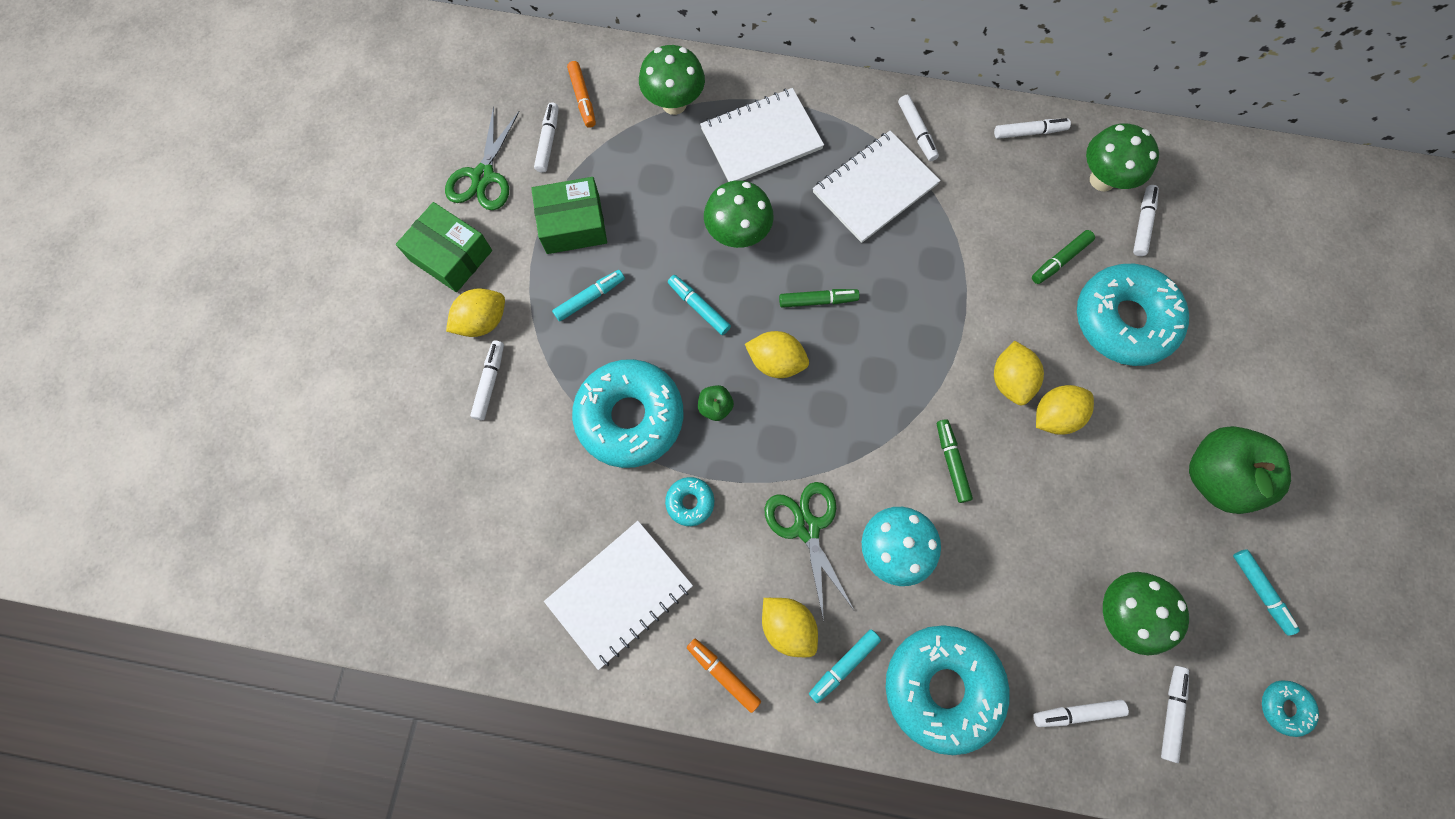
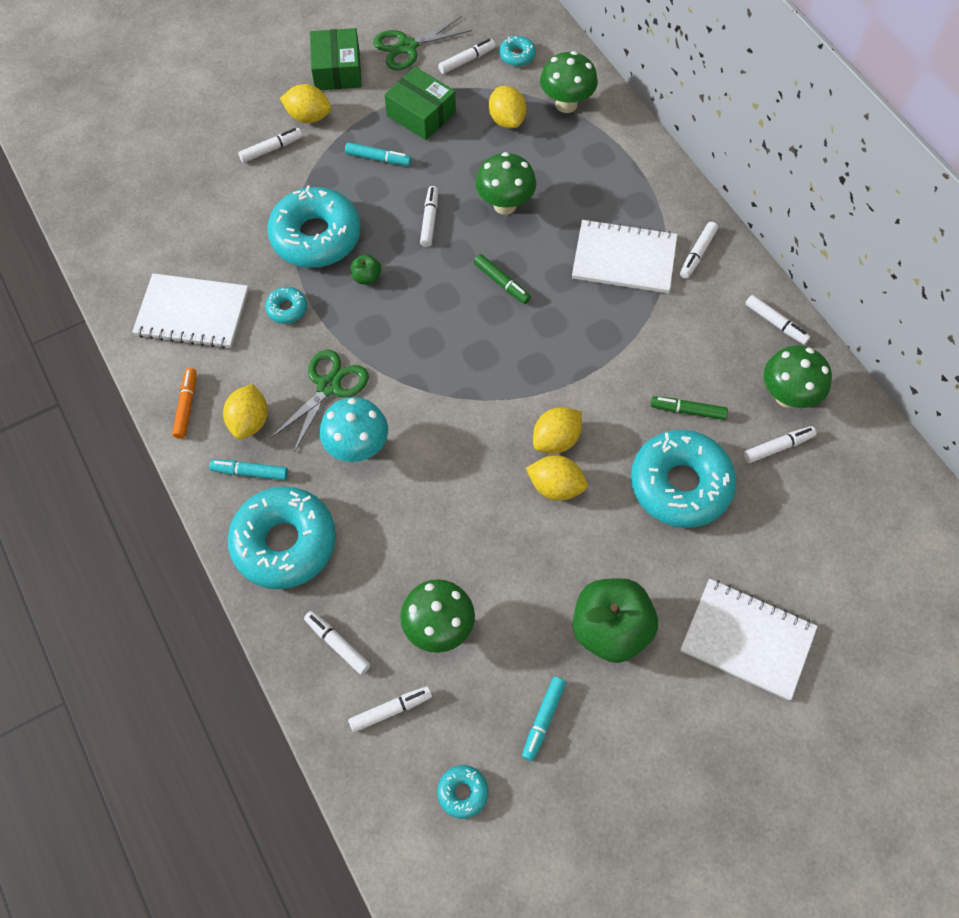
camera: 50 degrees right, 10 degrees down
orange marker [567,61,596,128] -> turquoise donut [499,36,536,66]
turquoise marker [668,275,731,335] -> white marker [420,186,438,247]
white notebook [700,88,824,182] -> white notebook moved to [680,579,818,700]
yellow lemon [745,331,809,378] -> yellow lemon moved to [489,86,526,128]
green marker [937,419,973,503] -> none

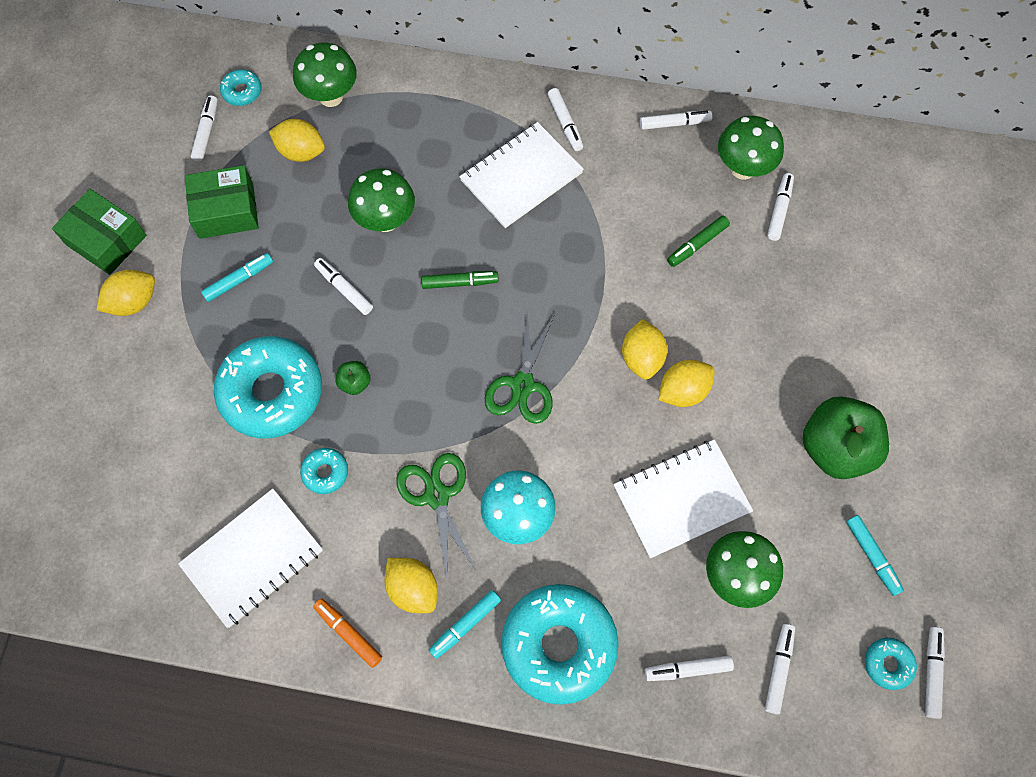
camera: 50 degrees left, 5 degrees up
white marker [238,128,303,163] -> white marker moved to [925,627,945,719]
green scissors [373,16,472,70] -> green scissors moved to [485,312,555,424]
turquoise donut [631,430,736,528] -> none
white notebook [680,579,818,700] -> white notebook moved to [613,439,753,558]

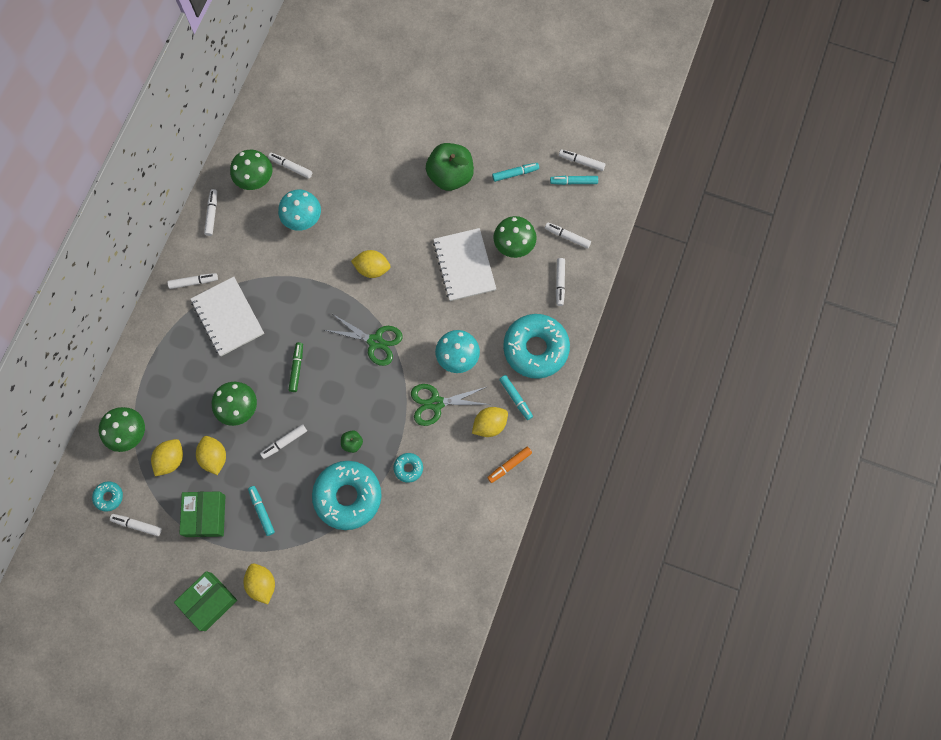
camera: 80 degrees left, 5 degrees up
white notebook [178,489,323,628] -> none
yellow lemon [658,360,715,407] -> yellow lemon moved to [196,436,226,475]
green marker [667,216,730,267] -> turquoise mushroom [278,190,321,231]
turquoise donut [865,638,917,690] -> turquoise marker [550,176,598,185]

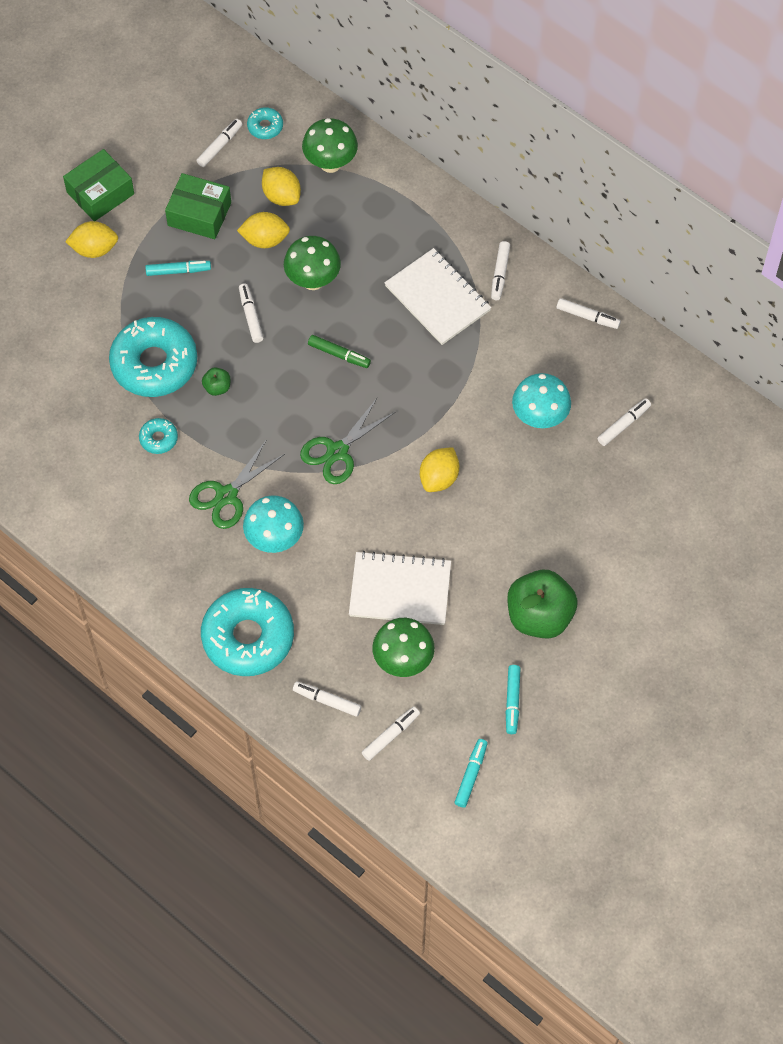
camera: 110 degrees right, 10 degrees down
green box [174,571,237,631] -> green box turned 75 degrees clockwise [63,149,134,221]
white notebook [190,277,264,356] -> white notebook turned 60 degrees clockwise [384,248,491,345]
green mushroom [230,150,272,190] -> none
green scissors [411,384,491,426] -> green scissors turned 150 degrees counterclockwise [189,441,285,529]
yellow lemon [472,407,508,437] -> none
orange marker [487,447,532,483] -> none
turquoise marker [499,375,533,420] -> none
white marker [559,149,606,171] -> none

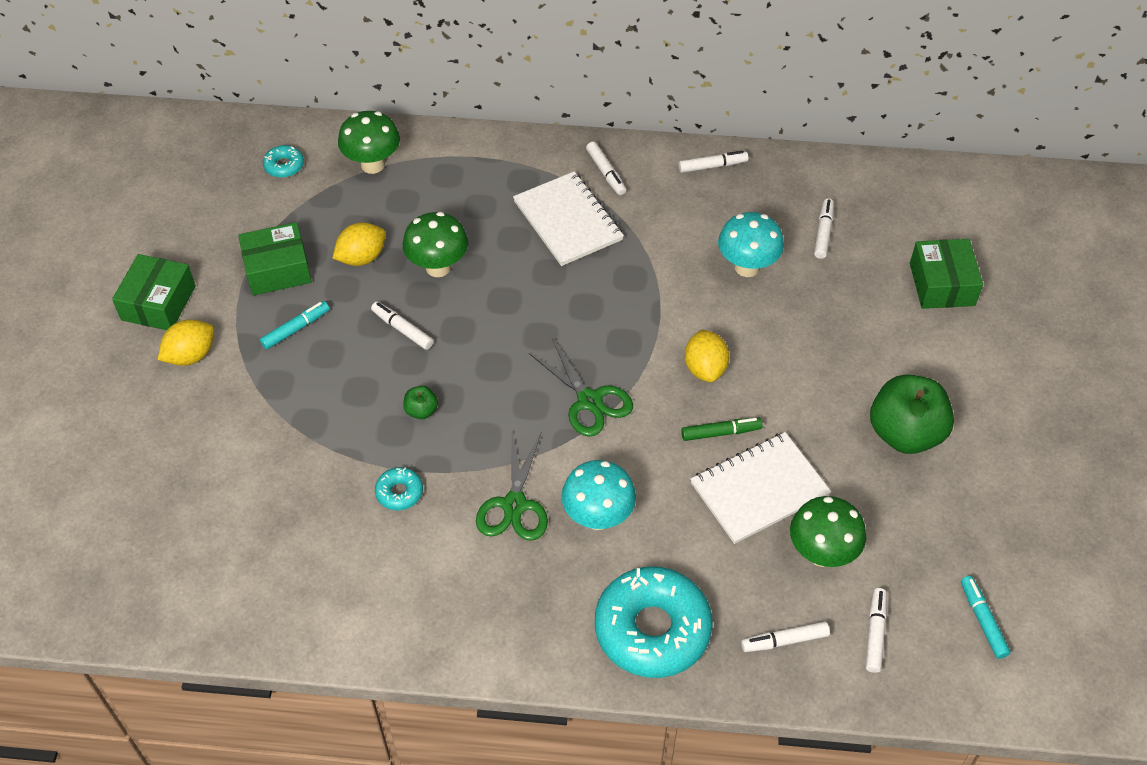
camera: 35 degrees left, 10 degrees down
turquoise donut [109,317,197,397] -> none
white marker [196,119,242,167] -> none
yellow lemon [262,167,301,206] -> none
green scissors [300,398,395,484] -> green scissors turned 45 degrees counterclockwise [529,338,633,437]
green marker [308,335,371,368] -> green marker moved to [681,418,763,441]
white notebook [384,248,491,345] -> white notebook turned 45 degrees clockwise [513,171,624,266]
turquoise marker [506,665,520,734] -> none
none -> green box [910,239,983,309]

